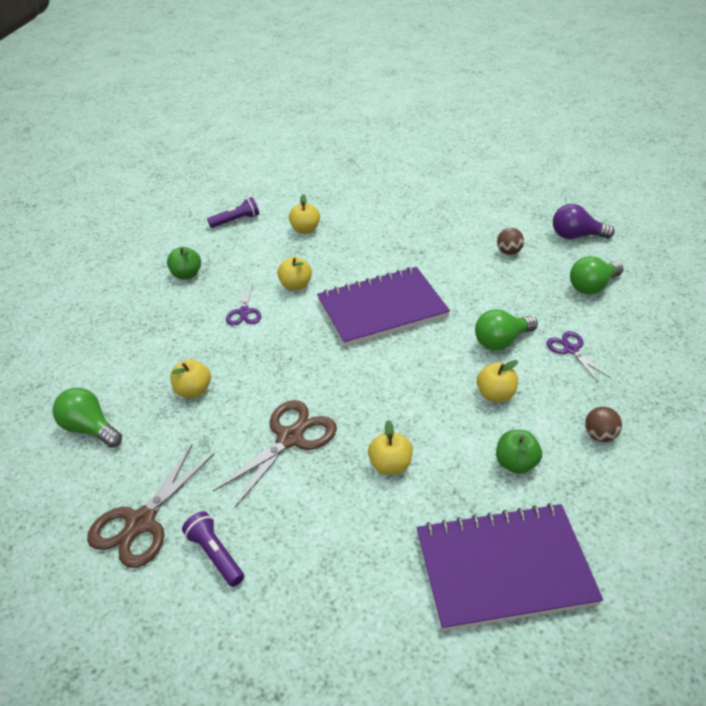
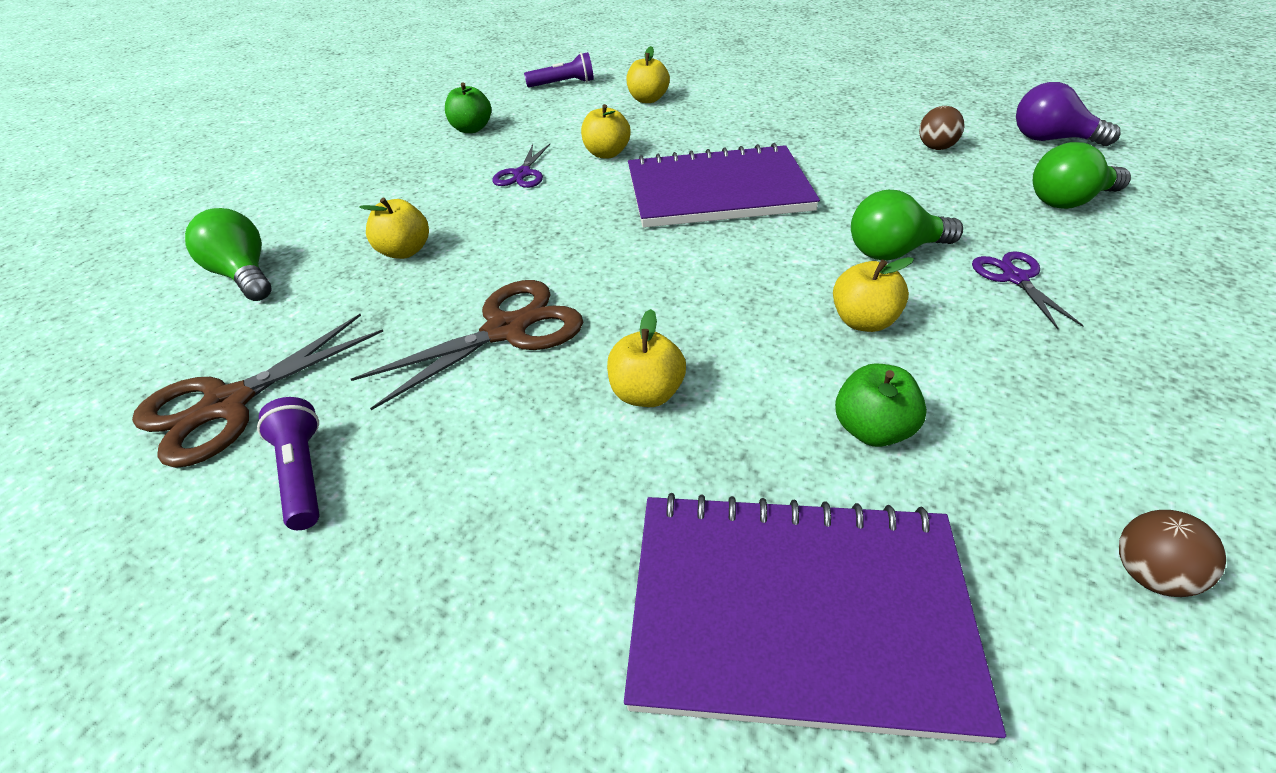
camera: 15 degrees right, 0 degrees up
brown ball [585,407,622,442] -> brown ball moved to [1119,510,1226,597]

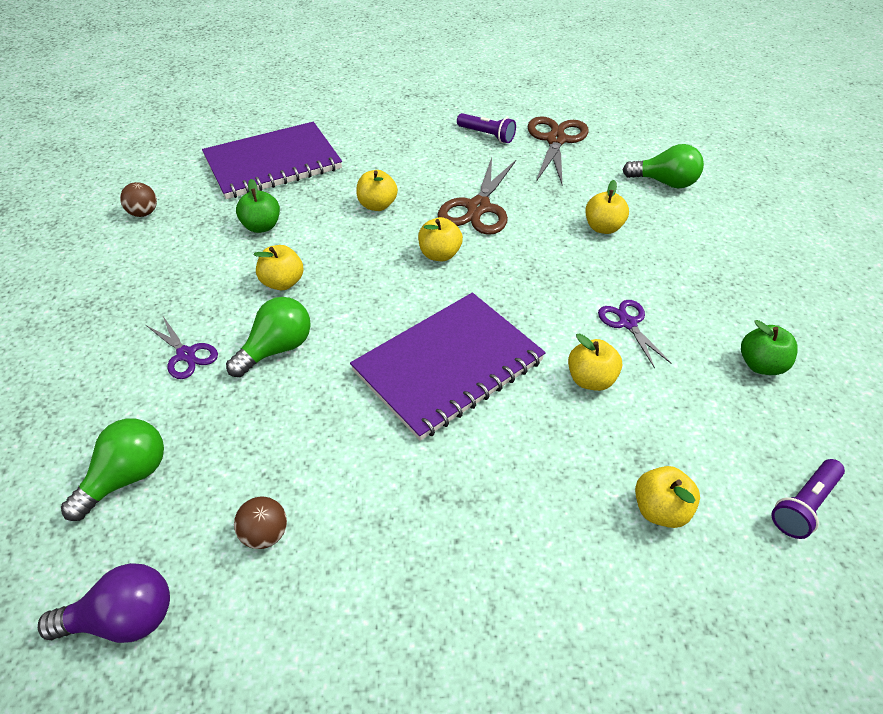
camera: 145 degrees right, 5 degrees up
none -> yellow apple [418,217,463,261]

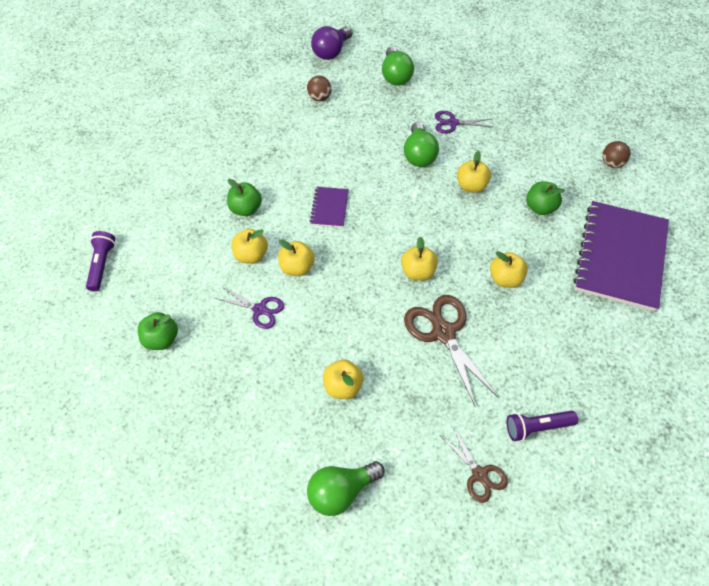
camera: 135 degrees right, 10 degrees up
purple notebook [350,293,546,441] -> purple notebook [310,187,349,228], size x0.44
brown scissors [527,116,589,184] -> brown scissors [440,427,508,503], size x0.59
yellow apple [635,466,700,528] -> yellow apple moved to [278,239,315,276]
none -> green apple [227,179,262,216]

